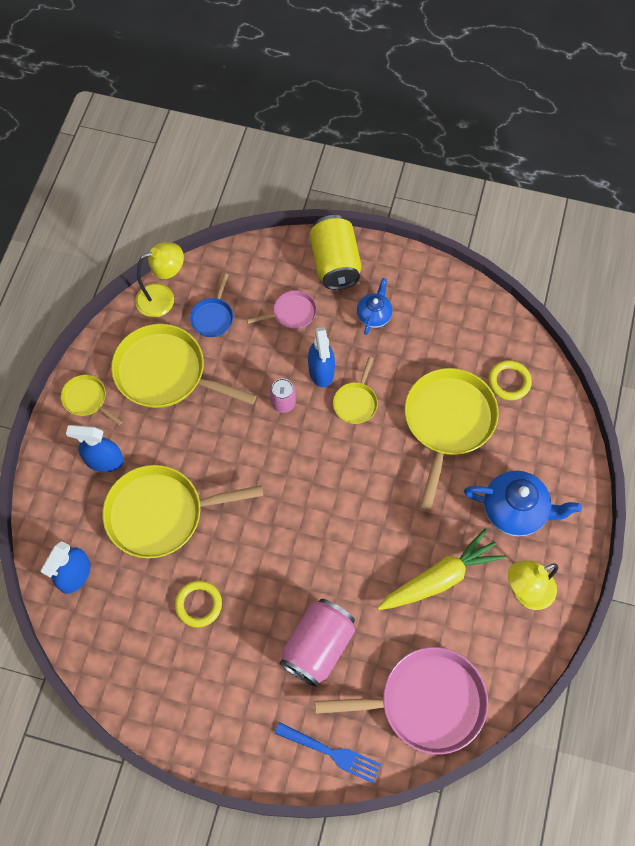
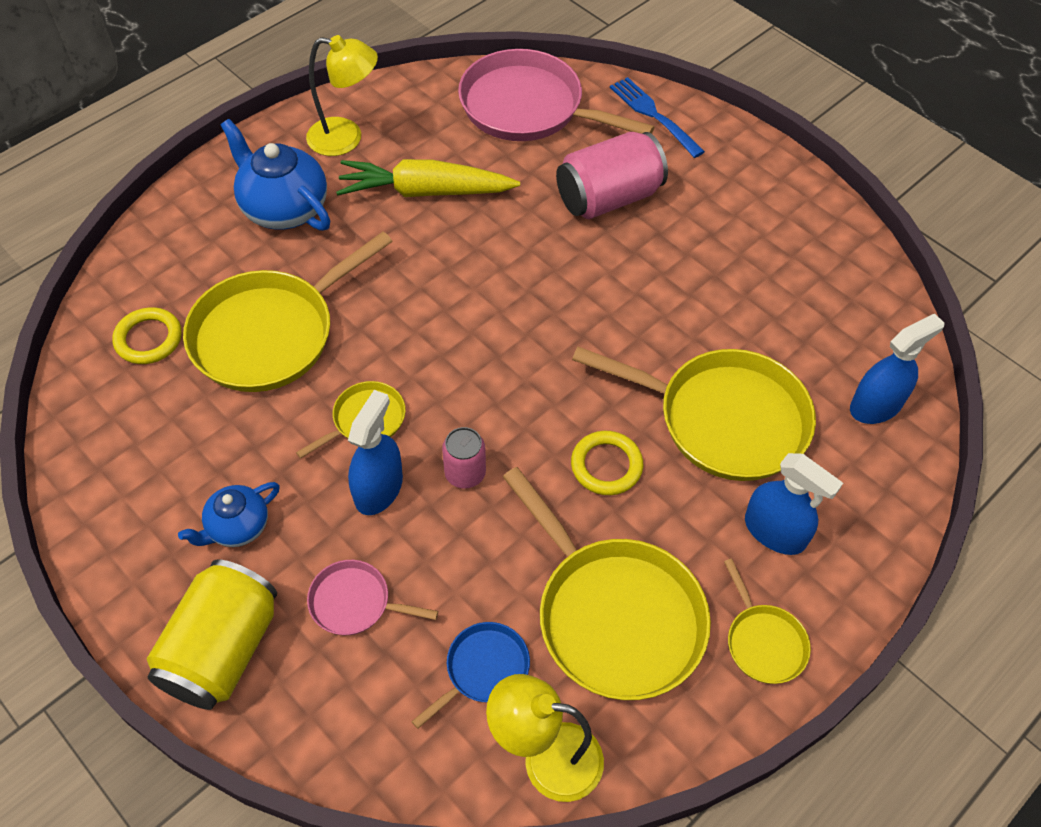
camera: 150 degrees left, 10 degrees down
yellow ring [175,581,222,628] -> yellow ring moved to [571,431,643,495]

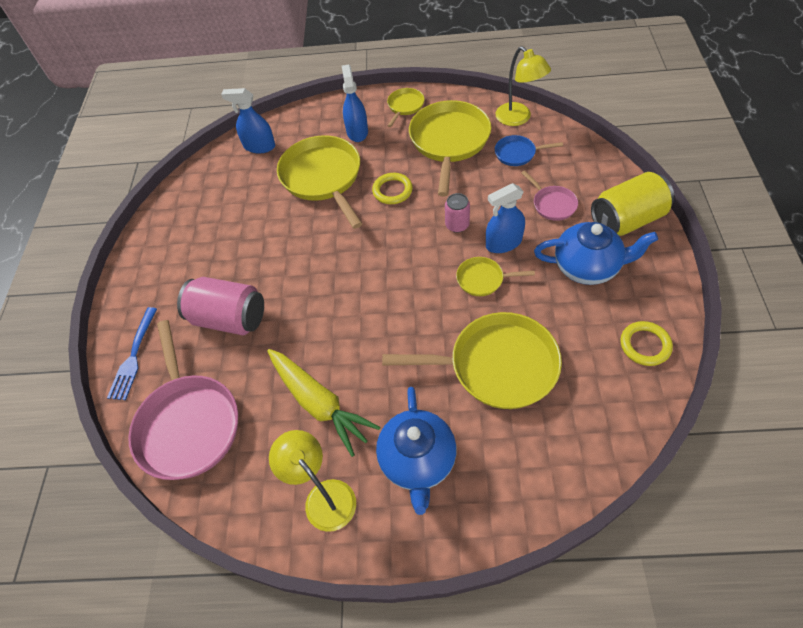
camera: 130 degrees left, 0 degrees up
yellow ring [112,307,182,364] -> yellow ring moved to [620,321,673,366]
blue teapot [178,482,280,547] -> blue teapot [534,222,658,285], size x1.71

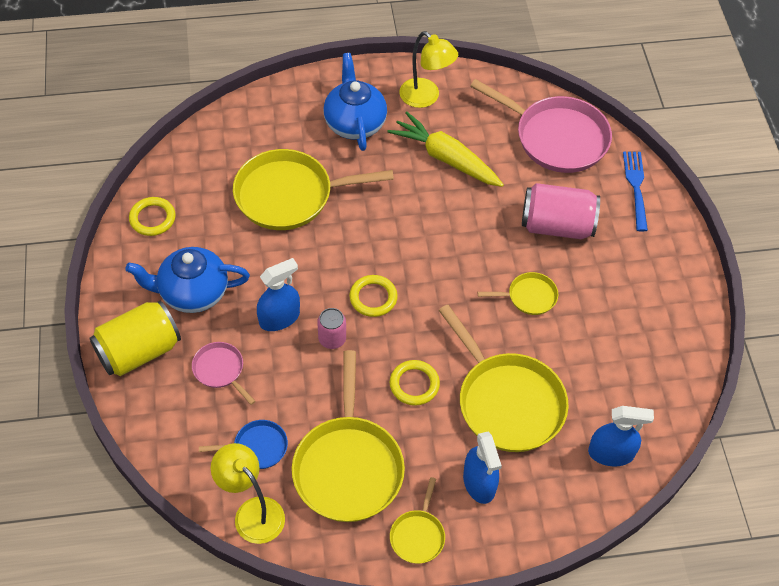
camera: 165 degrees right, 0 degrees up
pink pan [128,320,238,480] -> pink pan turned 150 degrees clockwise [470,79,612,173]
yellow pan [456,257,535,296] -> yellow pan moved to [478,272,558,315]
none -> yellow ring [349,275,398,317]

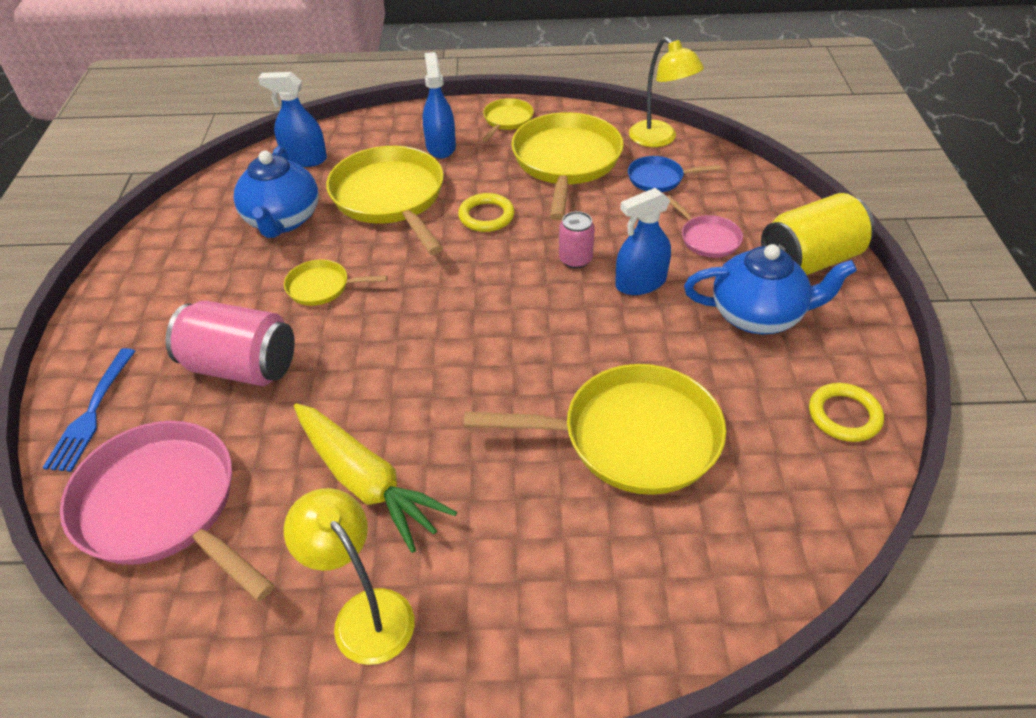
camera: 170 degrees left, 10 degrees down
blue teapot [323,53,387,151] -> blue teapot moved to [234,146,319,238]
yellow ring [349,275,398,317] -> none

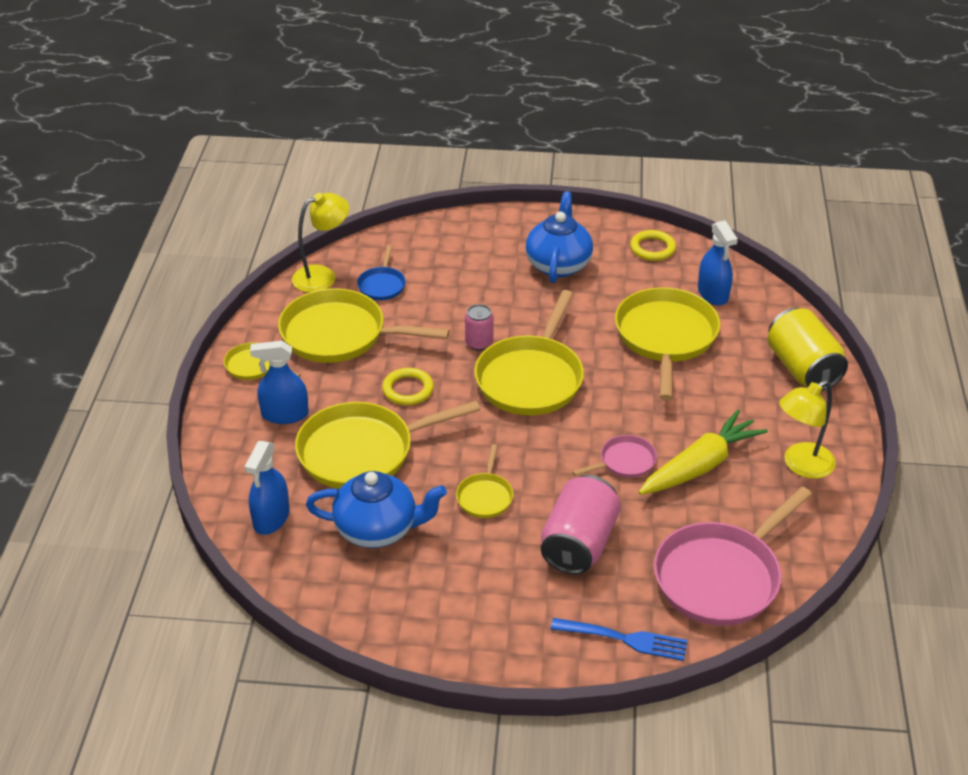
camera: 85 degrees left, 5 degrees down
blue spray bottle [615,188,671,295] -> blue spray bottle moved to [698,220,738,306]
pink pan [666,195,743,258] -> pink pan moved to [572,435,657,478]
yellow can [761,193,875,275] -> yellow can moved to [768,308,848,391]
none -> yellow pan [474,290,584,415]

